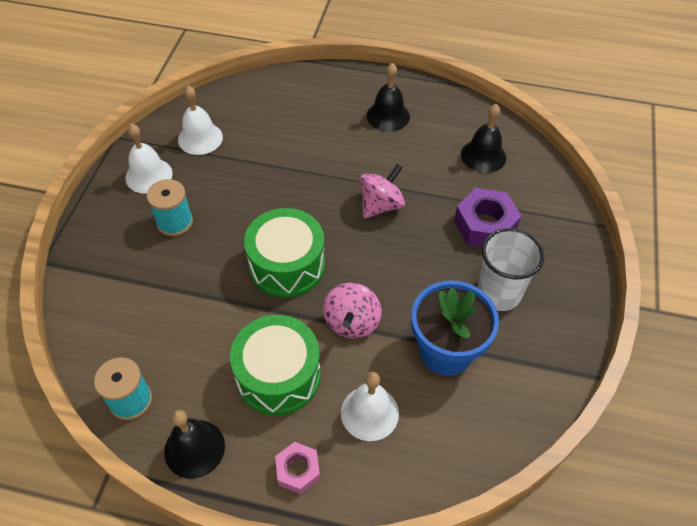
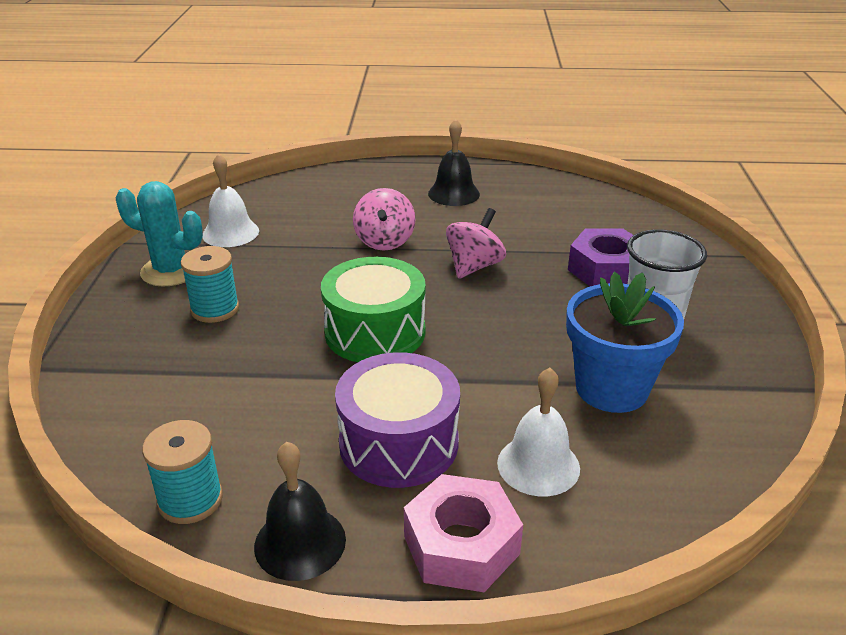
camera: 10 degrees left, 20 degrees down
white bell [125,124,172,194] -> turquoise cactus [116,181,203,287]
green drum [230,315,321,416] -> purple drum [335,352,460,488]
pink nut [275,442,320,494] -> pink nut [404,474,523,592], size x1.65
pink spinning top [323,283,382,338] -> pink spinning top moved to [353,188,416,251]
black bell [461,104,506,173] -> none

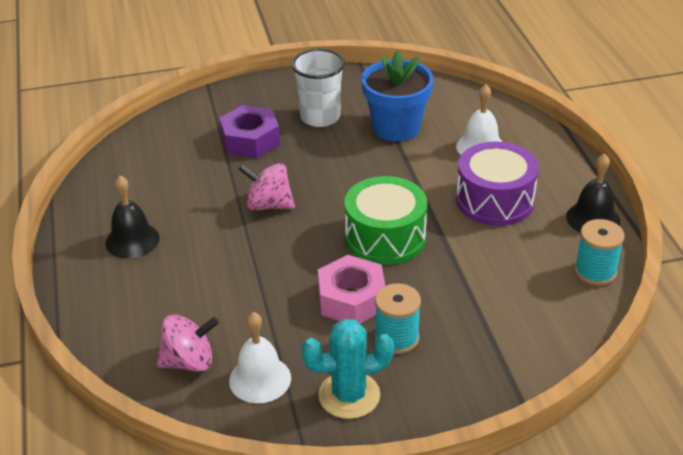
camera: 105 degrees left, 5 degrees up
turquoise cactus [116,181,203,287] -> turquoise cactus turned 75 degrees clockwise [302,319,394,419]
pink spinning top [353,188,416,251] -> pink spinning top moved to [157,314,219,372]
pink nut [404,474,523,592] -> pink nut moved to [318,255,385,324]

